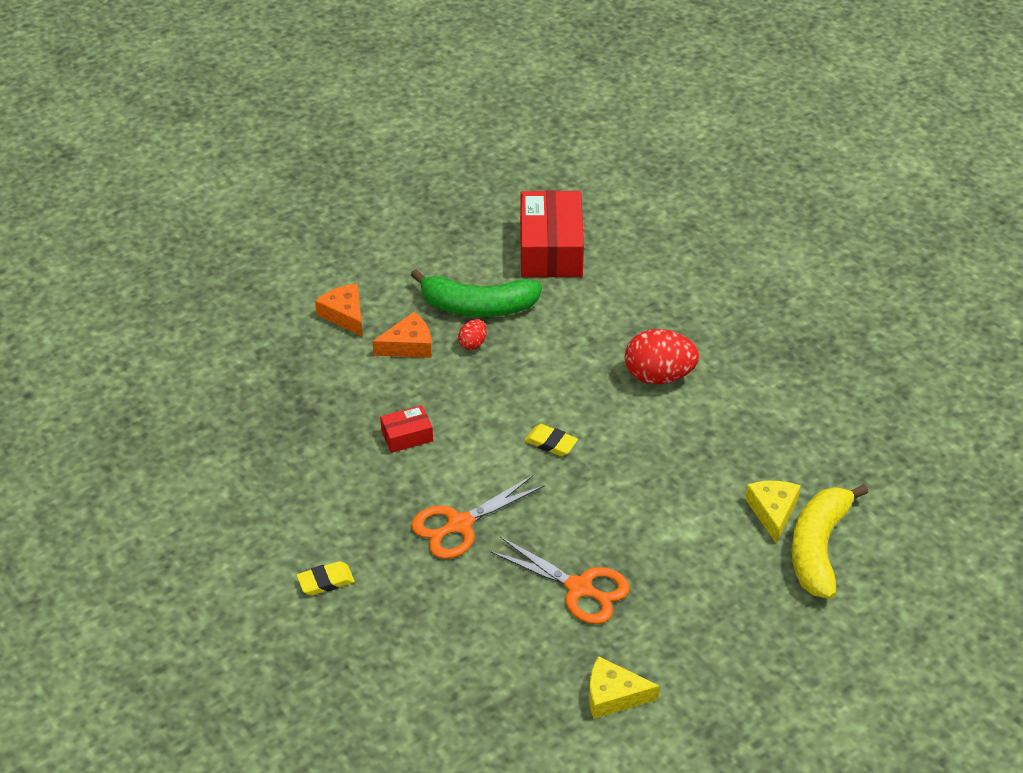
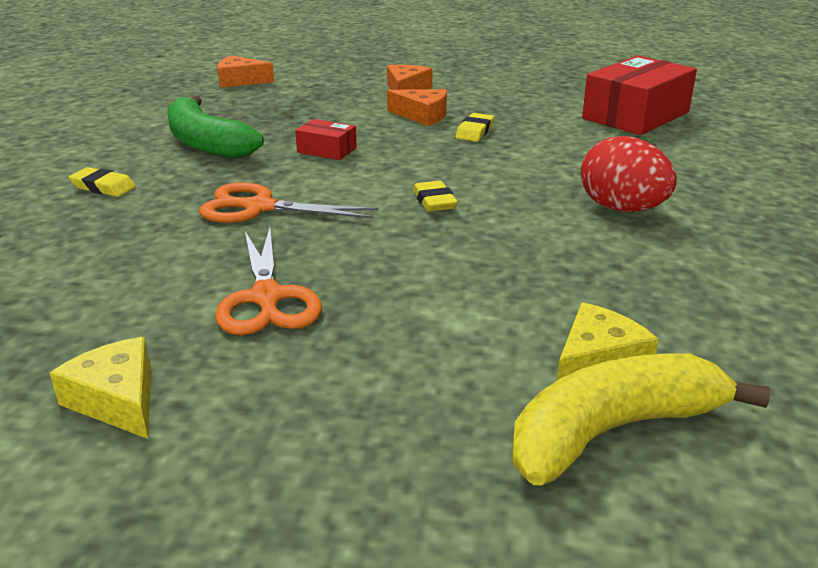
camera: 45 degrees right, 15 degrees down
green banana [411,269,542,317] -> green banana moved to [167,96,264,159]
red egg [458,319,487,350] -> yellow eraser [456,113,494,142]
none -> orange cheese [217,55,274,88]

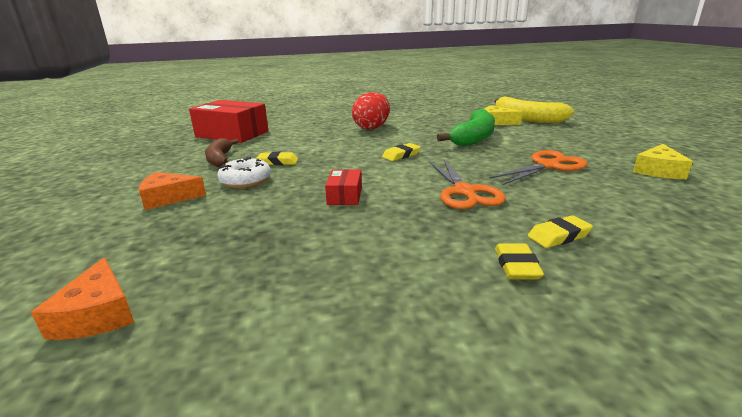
camera: 110 degrees left, 5 degrees down
green banana [167,96,264,159] -> green banana moved to [437,109,495,147]
orange cheese [387,89,447,126] -> white donut [217,157,271,188]
none -> brown banana [205,138,238,167]
none -> yellow eraser [528,215,593,248]

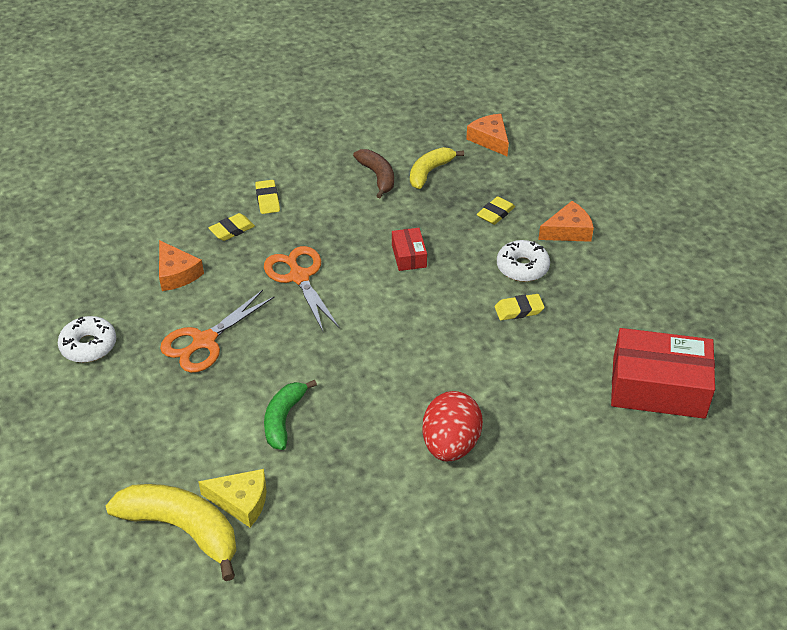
camera: 165 degrees right, 20 degrees up
brown banana [205,138,238,167] -> brown banana moved to [353,149,394,198]
yellow eraser [382,143,421,161] -> yellow eraser moved to [477,196,515,225]
green banana [437,109,495,147] -> green banana [264,380,317,450], size x0.63
yellow cheese [633,144,693,179] -> white donut [58,316,116,363]
none -> orange cheese [159,240,204,291]
none -> yellow banana [410,147,464,189]

